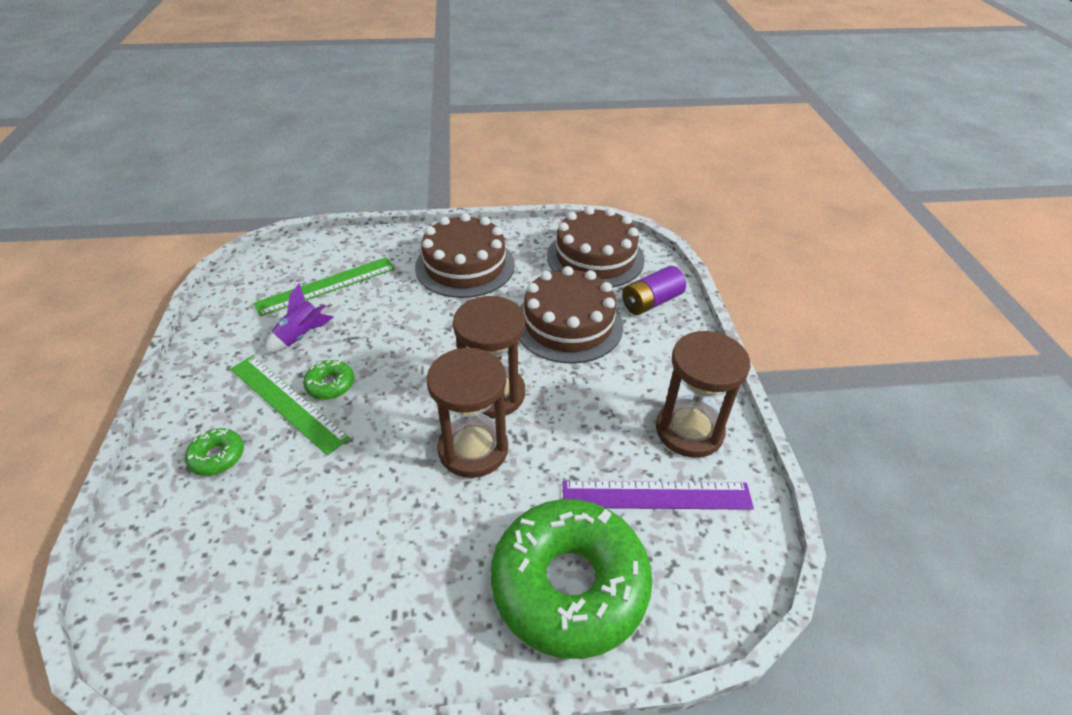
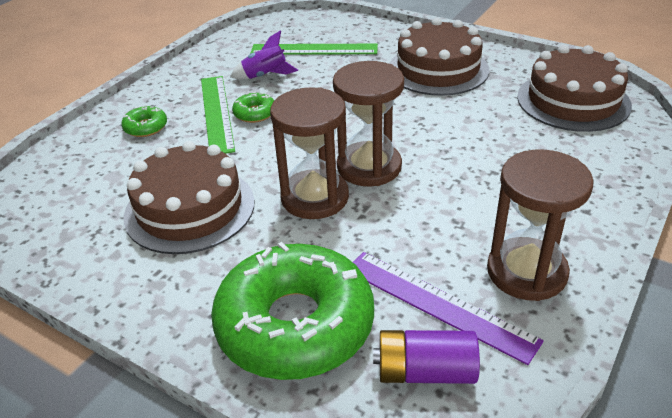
camera: 40 degrees right, 5 degrees down
brown cake [519,266,623,364] -> brown cake moved to [124,141,255,254]
purple battery [622,266,686,315] -> purple battery moved to [373,330,480,384]

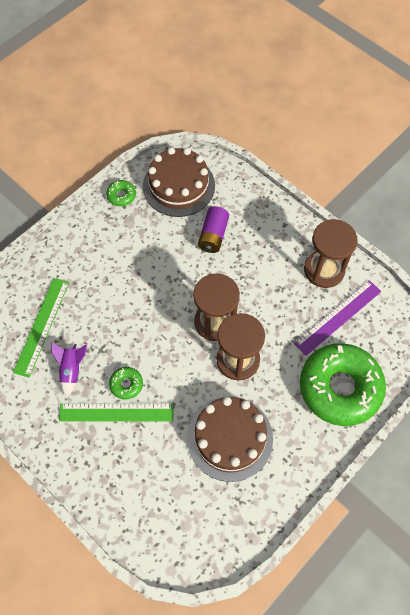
camera: 80 degrees left, 25 degrees up
green donut [121,106,167,137] -> green donut moved to [106,180,136,206]
purple battery [373,330,480,384] -> purple battery moved to [198,206,229,253]
brown cake [389,18,489,96] -> none

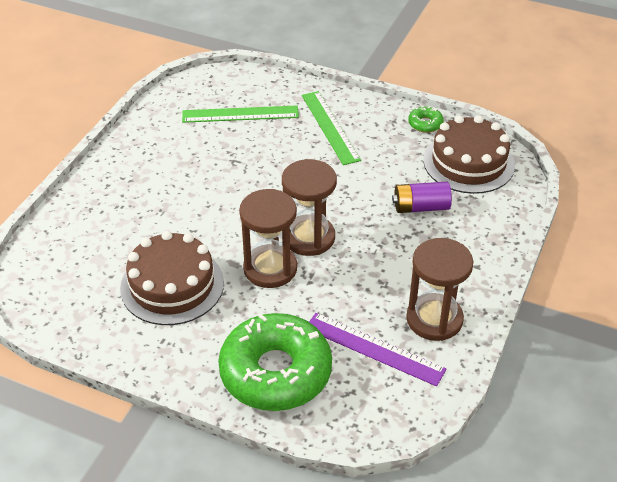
camera: 70 degrees right, 20 degrees down
purple rocket [51,342,87,397] -> none
green ruler [59,403,174,422] -> green ruler moved to [302,91,361,165]
green donut [109,367,143,400] -> none

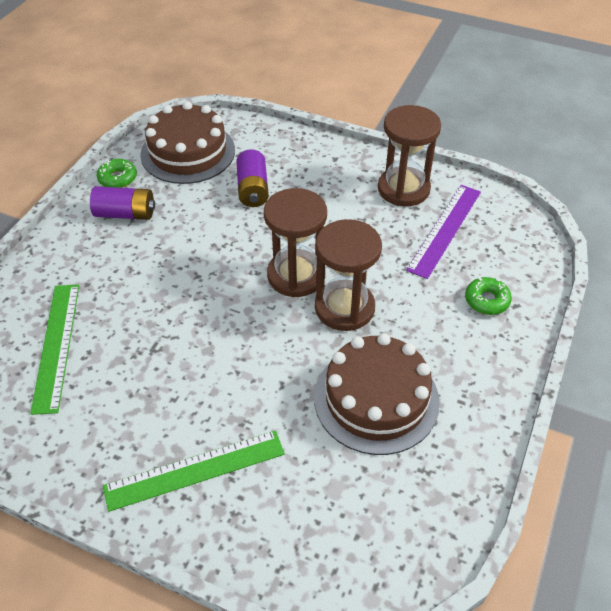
camera: 90 degrees left, 5 degrees up
green donut [218,313,332,411] -> green donut [465,277,512,315], size x0.40
green ruler [302,91,361,165] -> green ruler moved to [103,431,285,512]
none -> purple battery [90,186,155,220]

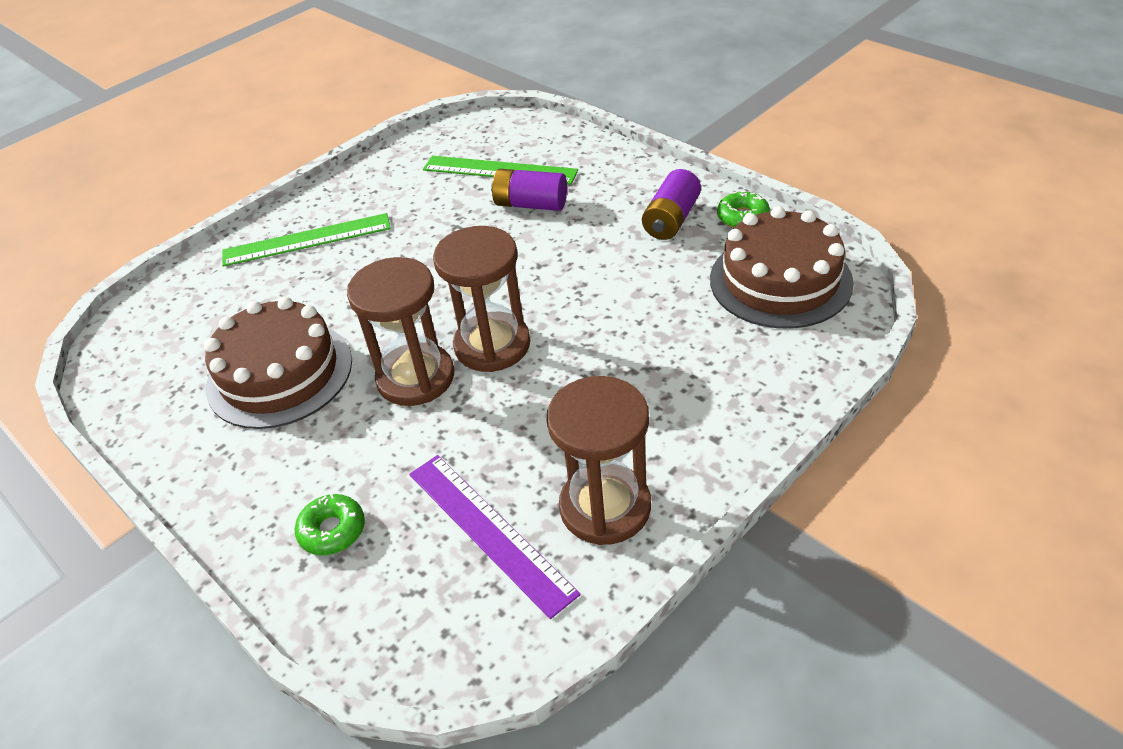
camera: 115 degrees right, 5 degrees down
green ruler [103,431,285,512] -> green ruler turned 75 degrees clockwise [222,213,391,267]
purple battery [236,149,269,207] -> purple battery moved to [491,169,567,211]

